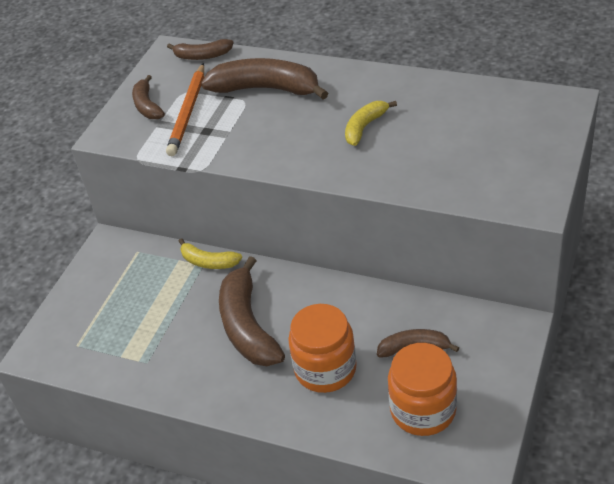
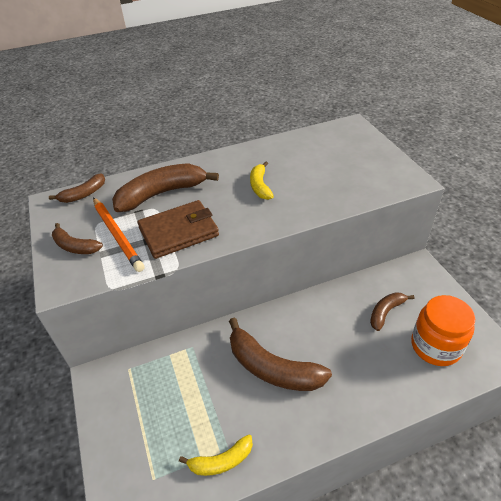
camera: 45 degrees left, 0 degrees up
yellow banana [179,238,242,269] -> yellow banana moved to [179,434,253,476]
orange jar [288,304,357,393] -> none
none -> brown wallet [138,200,219,259]

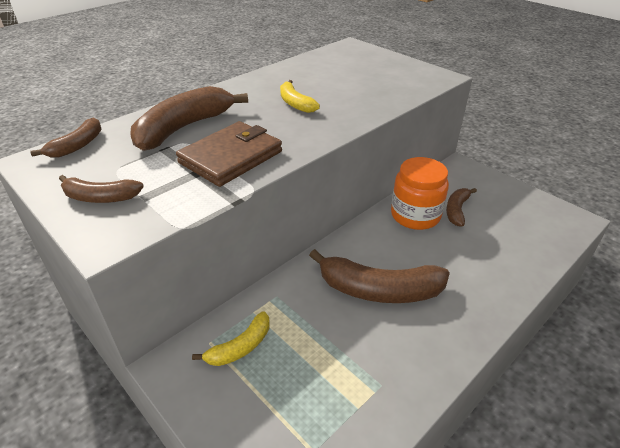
camera: 25 degrees left, 5 degrees down
orange pencil [93,197,145,272] -> none
yellow banana [179,434,253,476] -> yellow banana moved to [192,311,269,366]
orange jar [411,295,475,366] -> orange jar moved to [391,157,449,230]

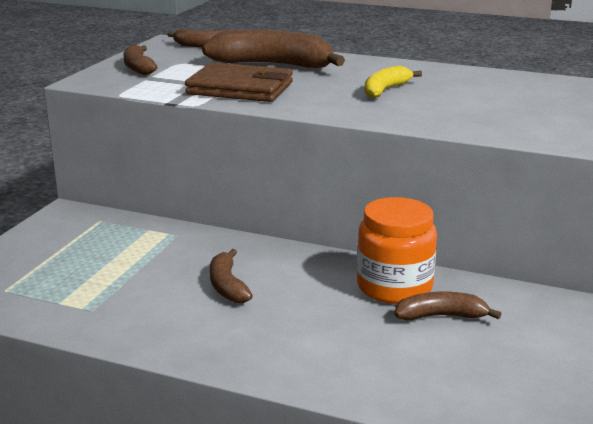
camera: 65 degrees right, 15 degrees down
yellow banana [192,311,269,366] -> none
brown banana [309,249,450,303] -> brown banana [210,249,253,303], size x0.55

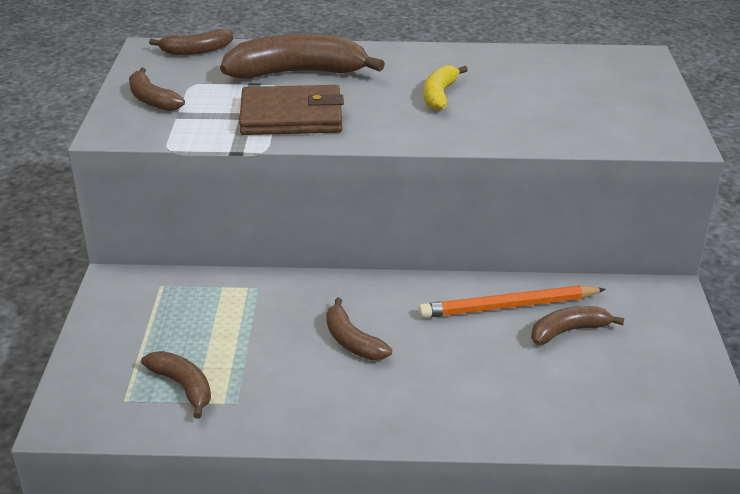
camera: 20 degrees left, 10 degrees up
orange jar [357,197,437,304] -> orange pencil [418,285,606,318]
none -> brown banana [141,351,211,419]

